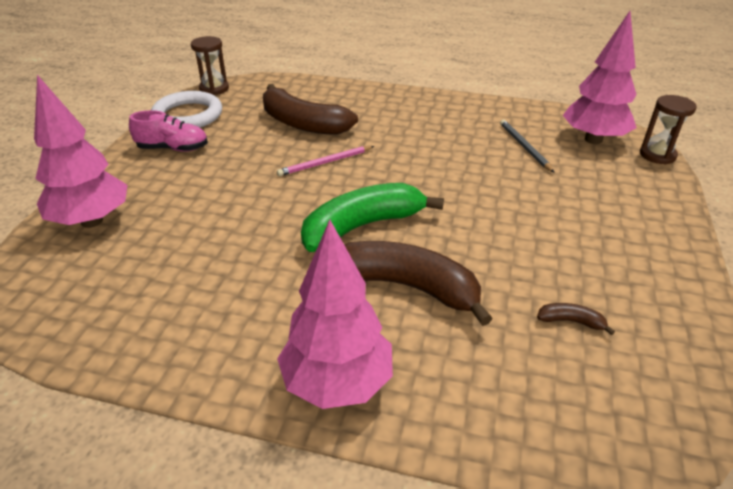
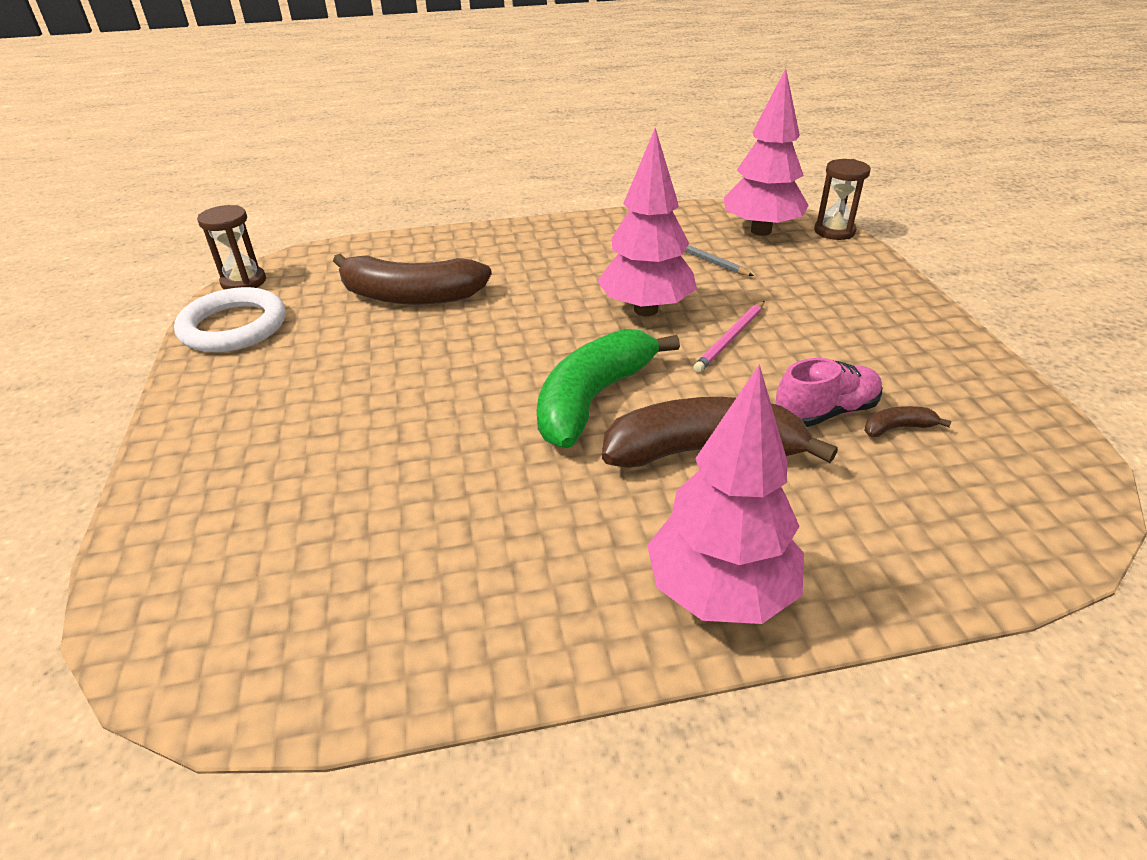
camera: 25 degrees left, 0 degrees up
pink tree [34,75,127,228] -> pink tree moved to [597,128,697,316]
pink shoe [129,110,208,152] -> pink shoe moved to [775,358,882,427]
pink pencil [277,146,374,176] -> pink pencil moved to [693,301,765,372]

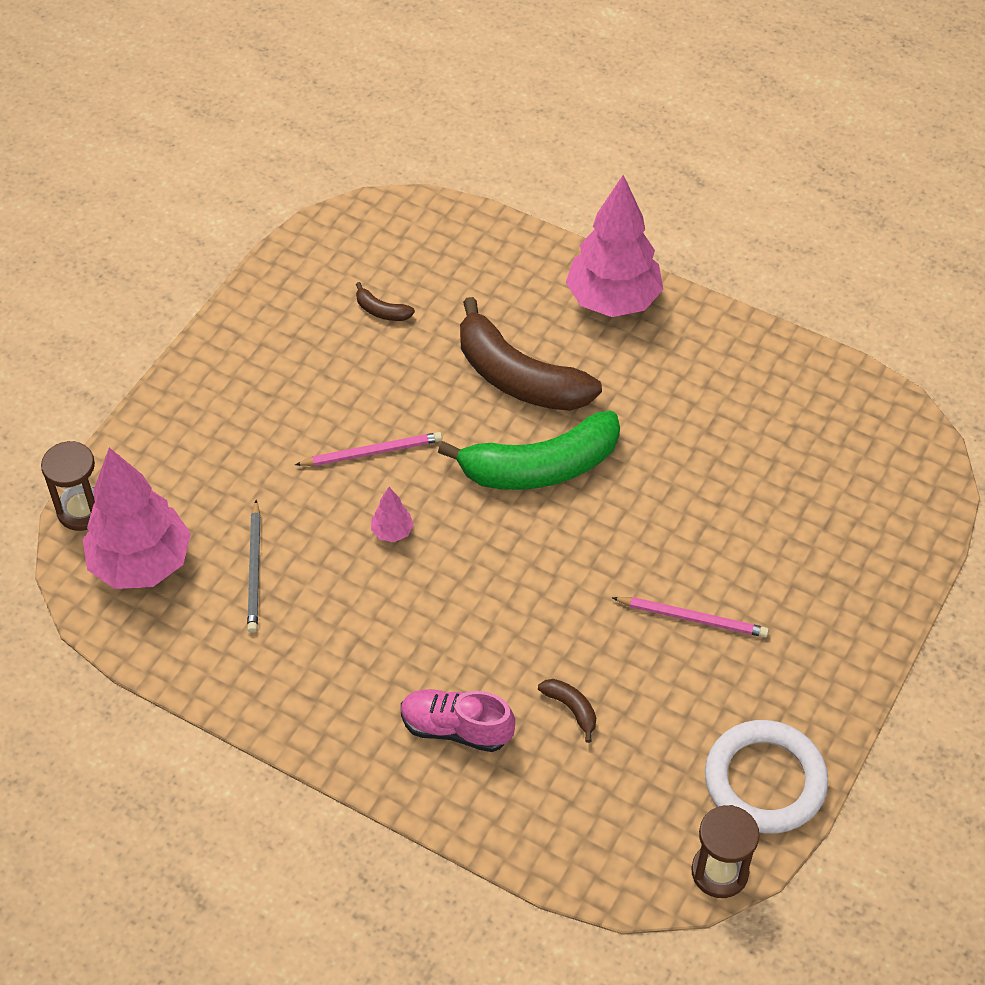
camera: 140 degrees left, 15 degrees up
brown banana [333,253,492,305] -> brown banana [538,679,596,743], size x0.40
pink tree [597,128,697,316] -> pink tree [371,487,414,542], size x0.41
pink shoe [775,358,882,427] -> pink shoe moved to [401,689,515,752]
none -> pink pencil [612,597,769,637]

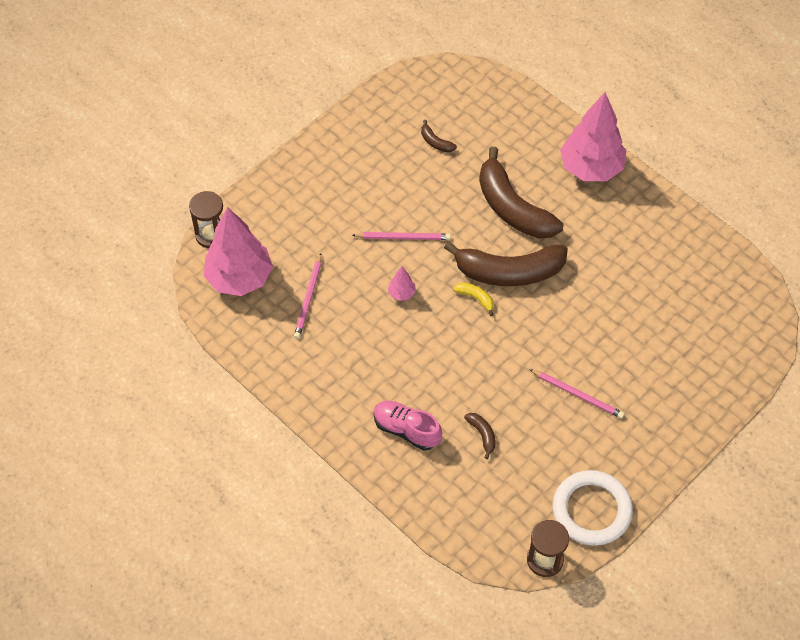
camera: 15 degrees right, 5 degrees up
grey pencil [247,500,260,633] -> pink pencil [294,253,322,339]
green banana [438,410,620,490] -> brown banana [444,241,568,286]
none -> yellow banana [453,282,494,316]

